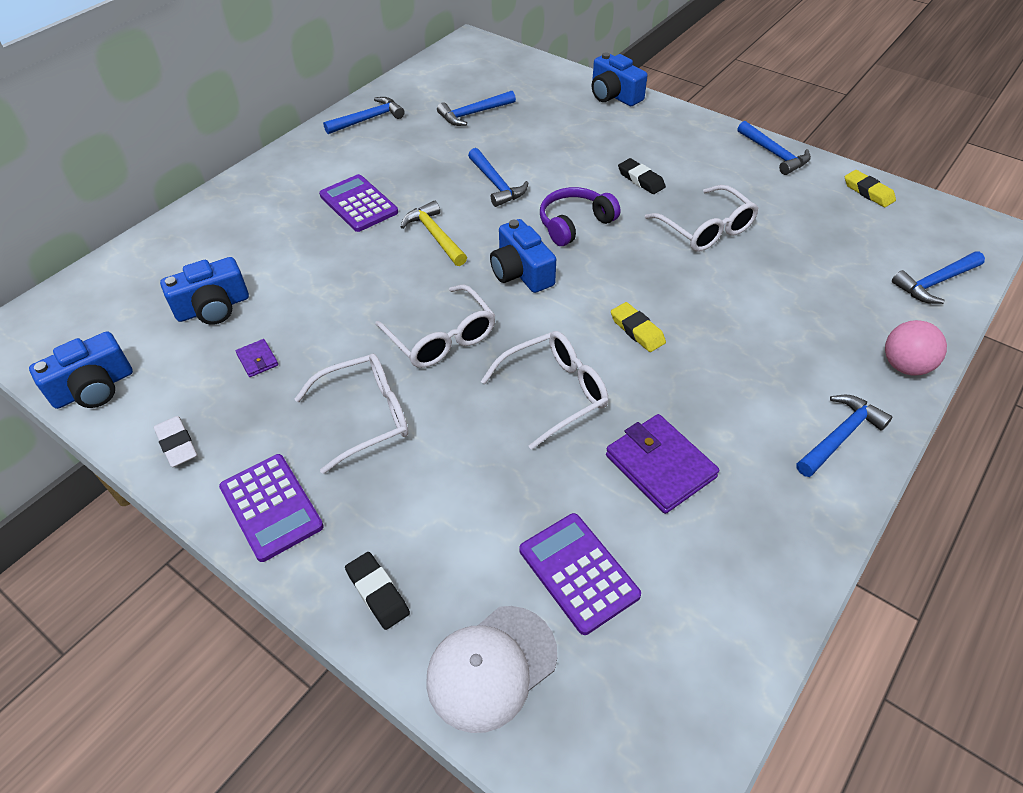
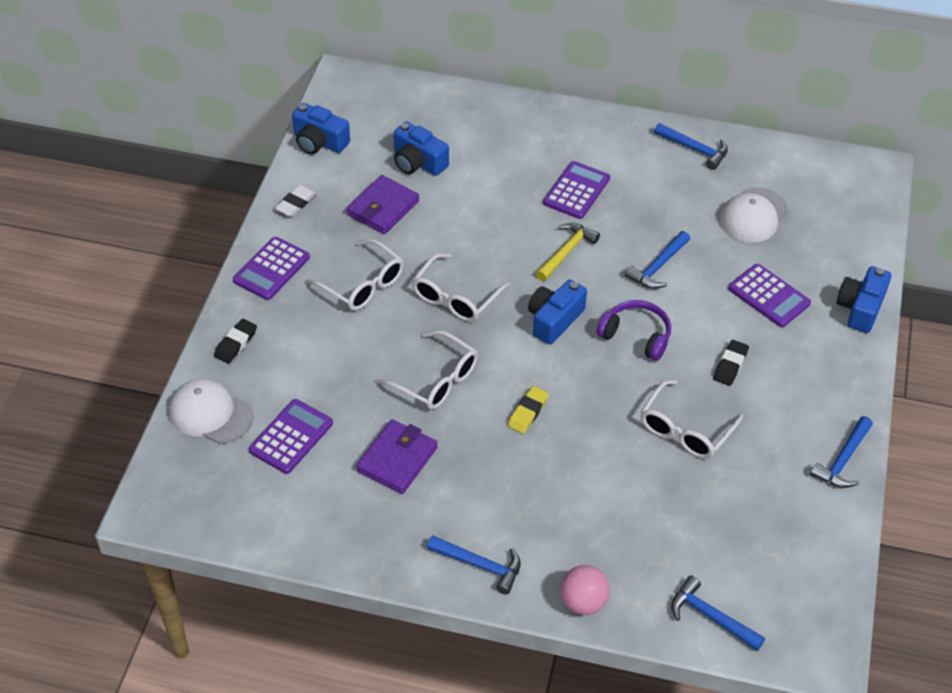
camera: 65 degrees right, 0 degrees up
purple wallet [236,339,278,377] -> purple wallet [346,175,419,234], size x2.09
blue hammer [437,91,516,126] -> white cap [719,188,788,243]
yellow eraser [845,170,896,207] -> none
none -> purple calculator [728,264,811,327]

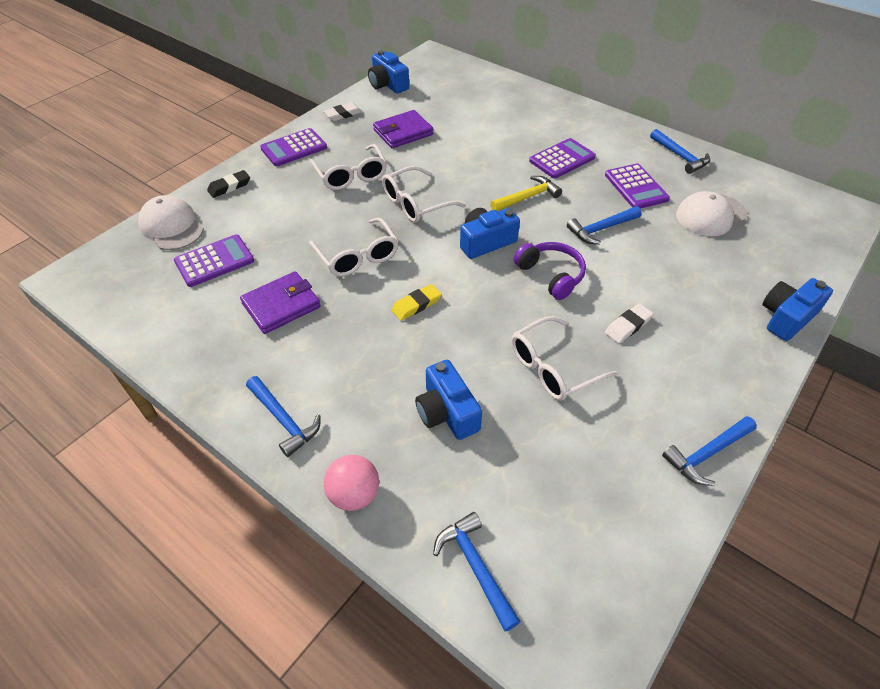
camera: 25 degrees right, 0 degrees up
blue camera [393,121,449,176] -> blue camera moved to [415,360,482,440]
black eraser [713,340,749,386] -> white eraser [605,303,654,343]
purple calculator [728,264,811,327] -> purple calculator moved to [605,164,670,209]

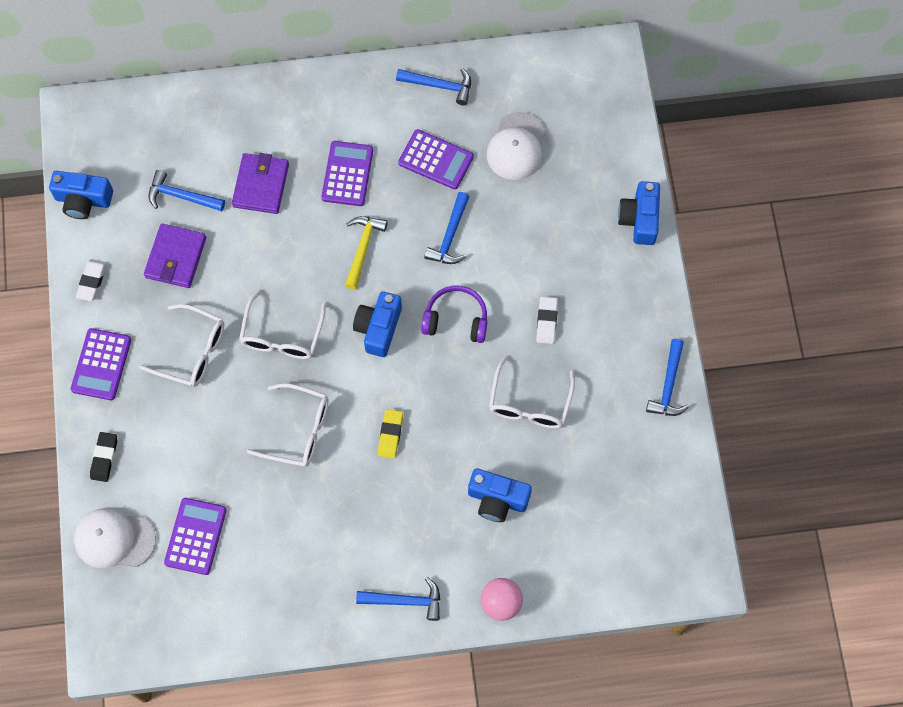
camera: 45 degrees left, 20 degrees up
purple wallet [240,271,321,334] -> purple wallet moved to [232,153,289,214]
blue hammer [433,512,521,632] -> blue hammer moved to [148,170,225,211]

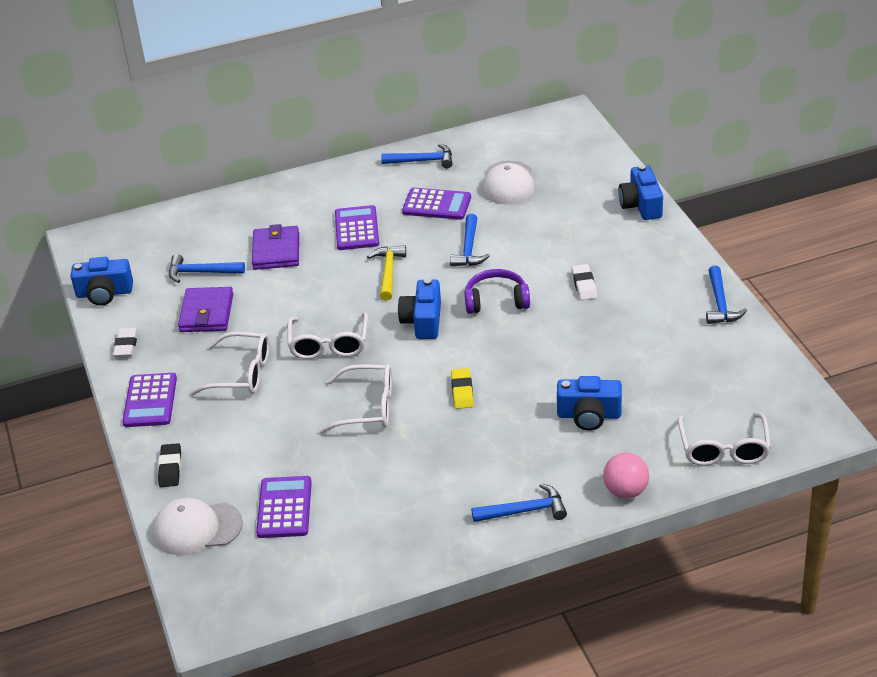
camera: 10 degrees left, 30 degrees down
white glasses [489,356,575,428] -> white glasses moved to [678,413,771,466]

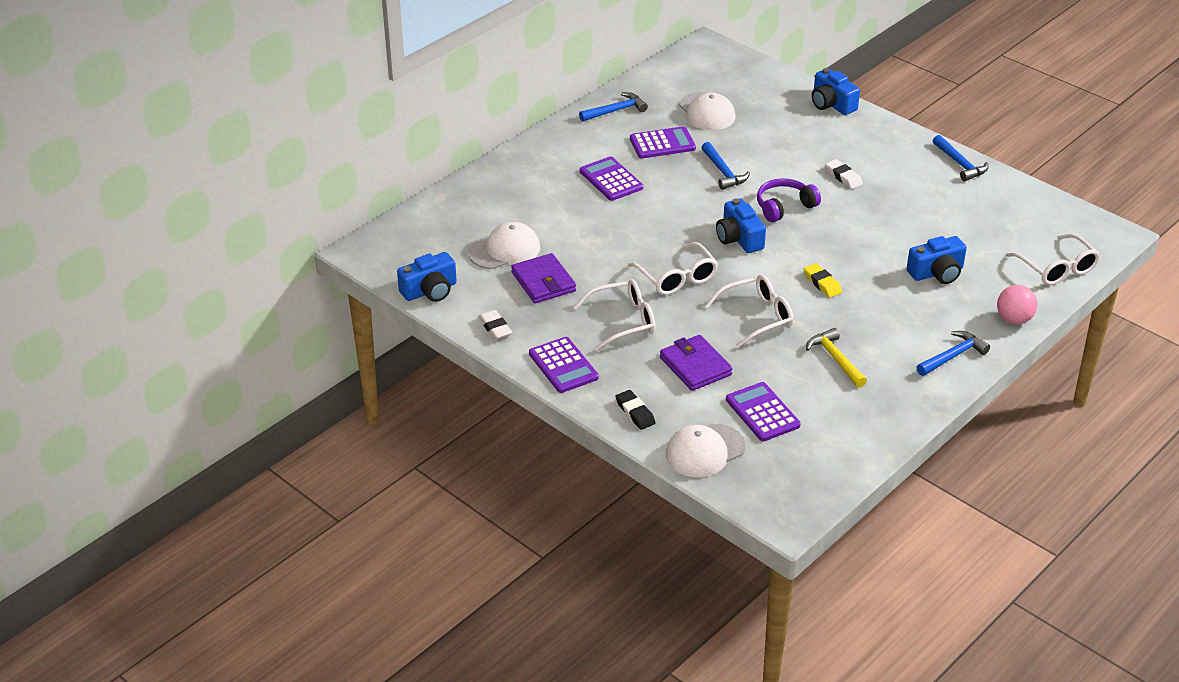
camera: 30 degrees left, 0 degrees up
blue hammer [169,254,245,283] -> white cap [468,222,540,269]
purple wallet [252,224,299,270] -> purple wallet moved to [660,335,733,391]
yellow hammer [367,245,406,301] -> yellow hammer moved to [806,328,867,388]

